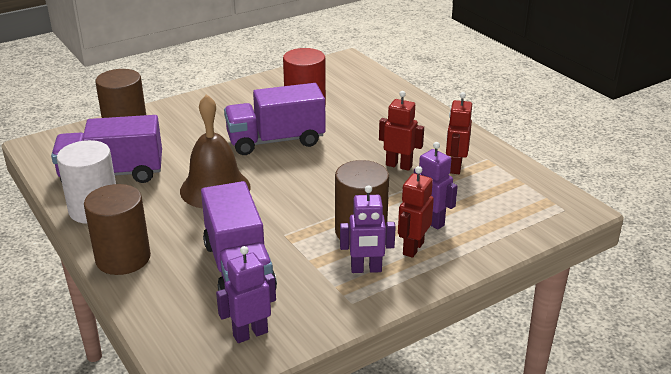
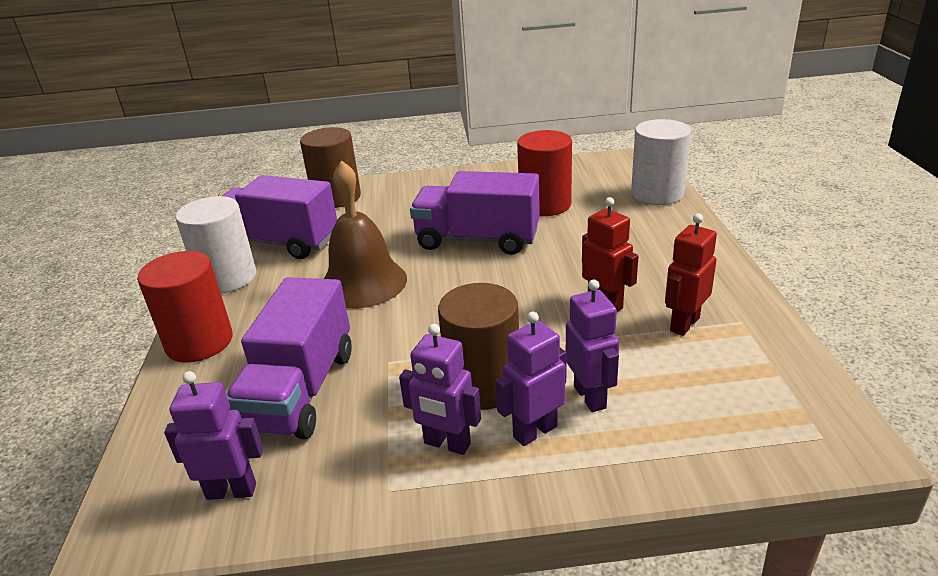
camera: 30 degrees right, 0 degrees up
brown cylinder [84,184,151,275] -> red cylinder [137,251,233,363]
red robot [398,166,434,258] -> purple robot [495,312,567,446]
none -> white cylinder [631,119,691,205]

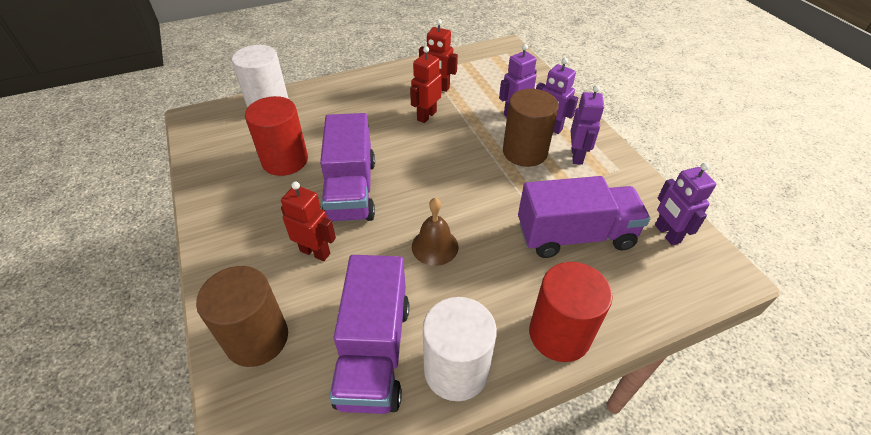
camera: 110 degrees left, 15 degrees up
brown bell [324,161,407,308] -> brown bell [412,198,458,266], size x0.60
none -> red robot [281,181,336,261]

